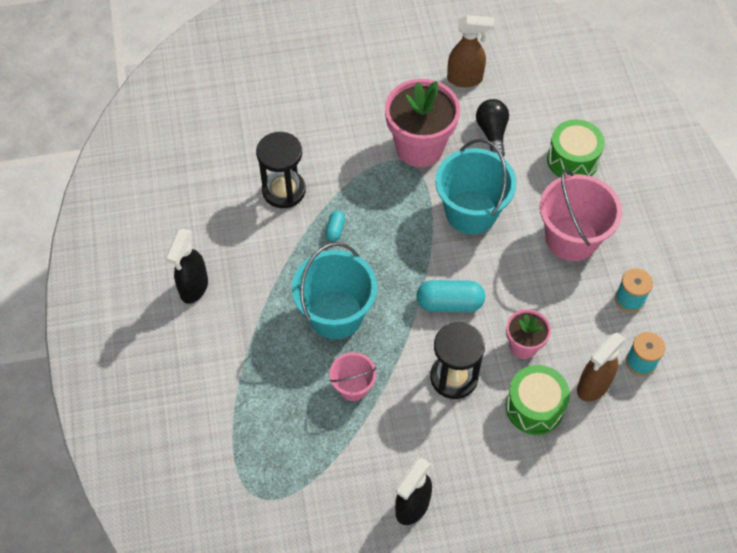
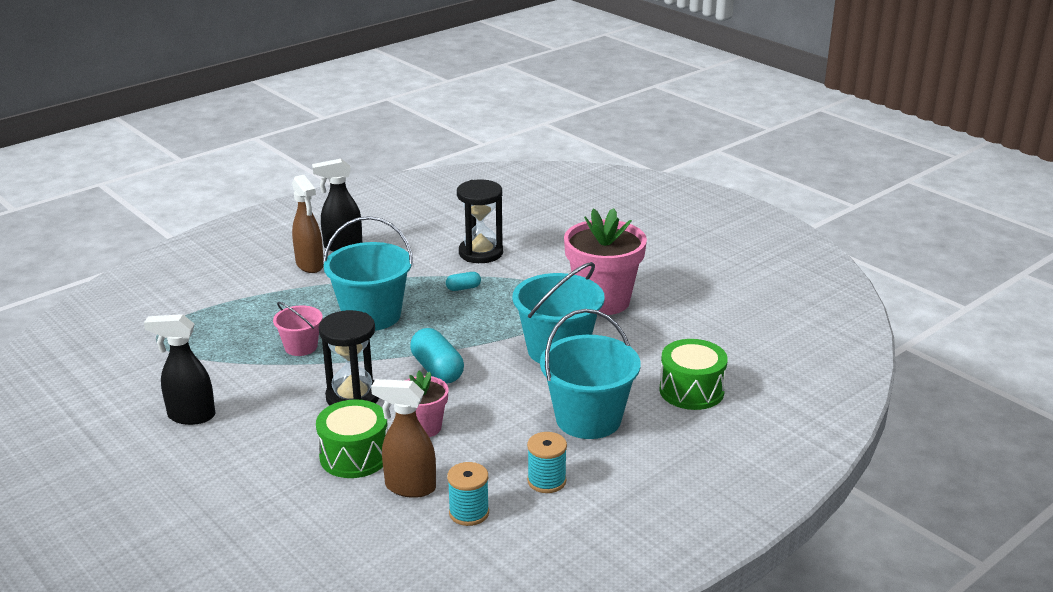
camera: 60 degrees right, 30 degrees down
brown spray bottle [447,15,494,87] -> brown spray bottle moved to [292,175,324,273]
black light bulb [476,99,509,156] -> none
pink bucket [540,169,623,261] -> turquoise bucket [540,309,641,439]

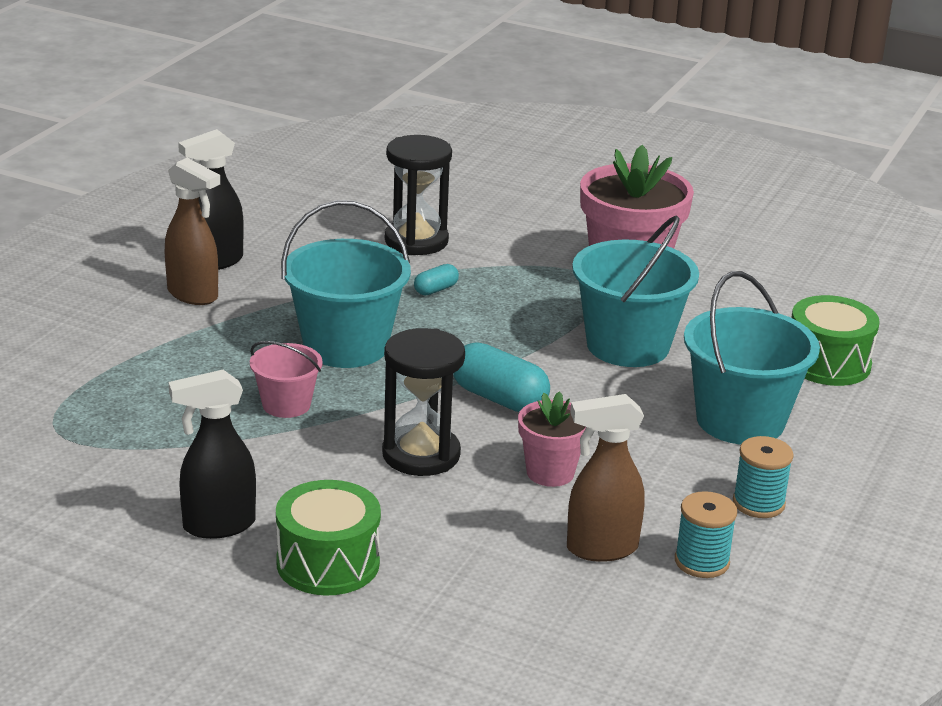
camera: 25 degrees left, 0 degrees up
green drum [316,399,388,478] -> green drum moved to [276,480,381,596]

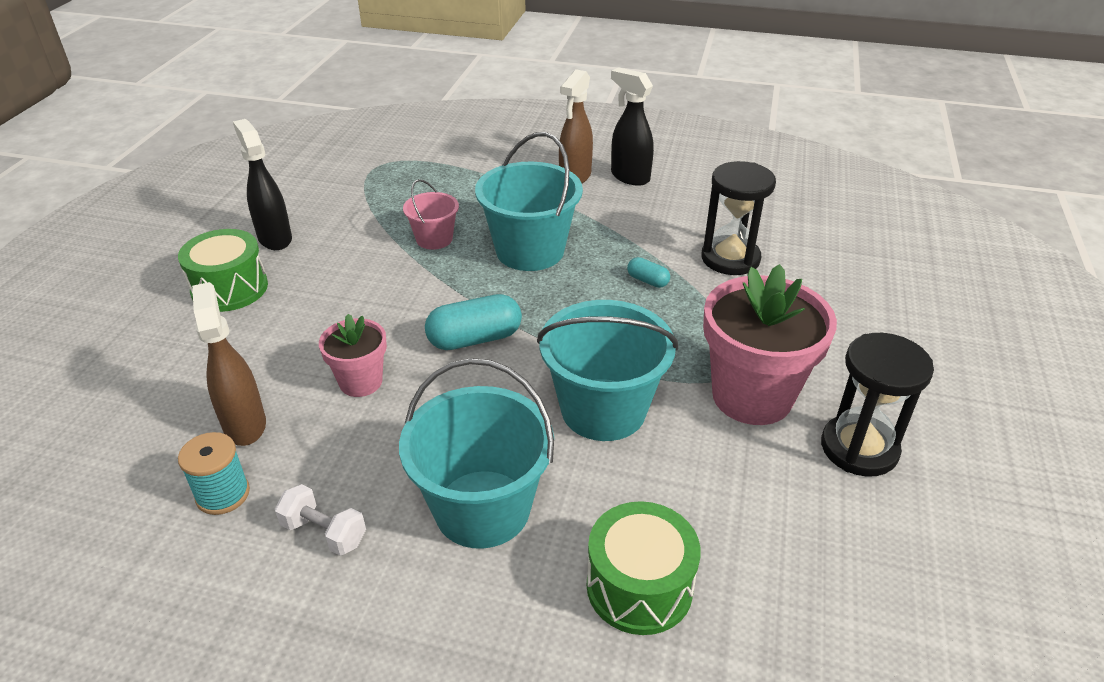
camera: 80 degrees right, 10 degrees up
black hourglass [382,328,465,476] -> black hourglass moved to [821,333,934,477]
turquoise capsule [453,342,550,412] -> turquoise capsule turned 45 degrees clockwise [425,294,522,350]
turquoise spool [733,436,794,518] -> white dumbbell [275,484,366,556]

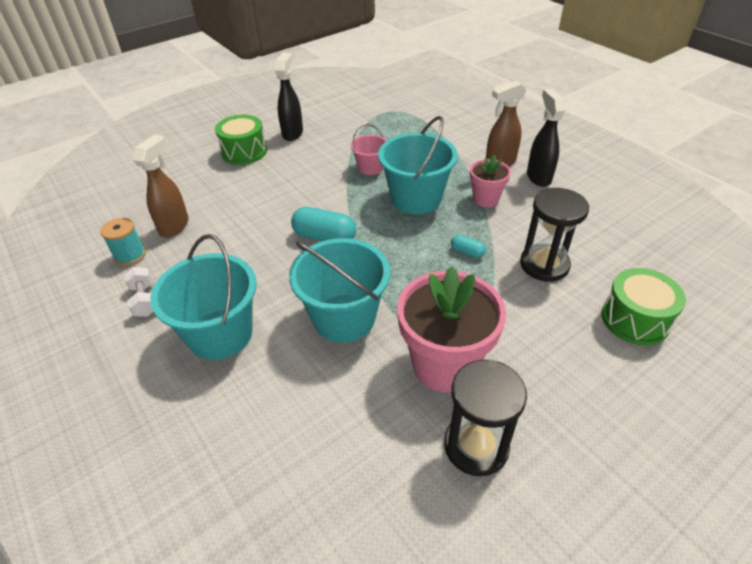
camera: 40 degrees right, 5 degrees up
pink flower pot [319,314,387,397] -> pink flower pot moved to [470,155,511,207]
green drum [587,501,701,635] -> green drum moved to [602,268,686,345]
turquoise capsule [627,257,670,288] -> turquoise capsule turned 45 degrees counterclockwise [451,235,486,258]

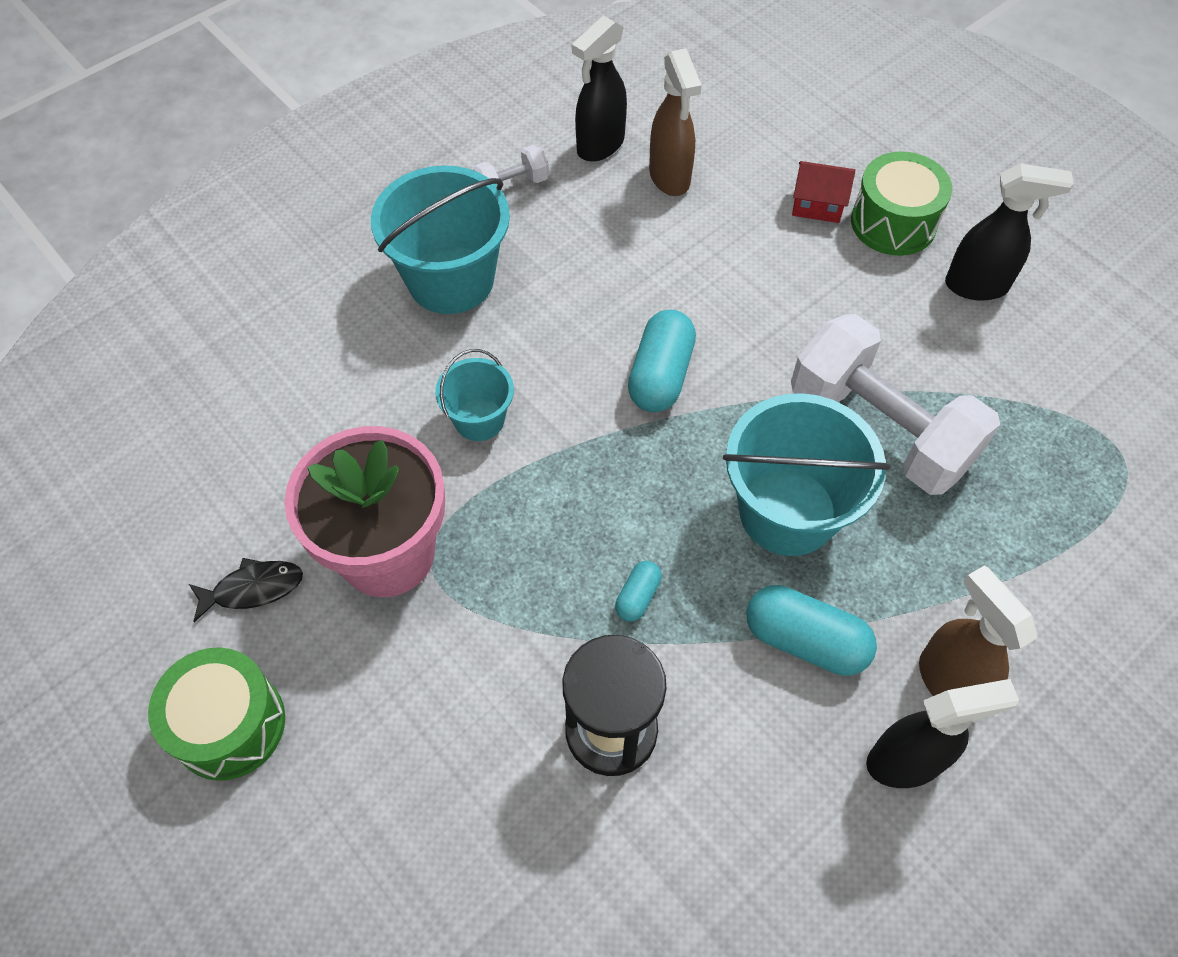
camera: 85 degrees right, 15 degrees up
turquoise spool [100,218,146,266] -> black spray bottle [572,16,627,162]
brown spray bottle [133,135,189,237] -> brown spray bottle turned 60 degrees clockwise [649,48,702,196]
turquoise bucket [289,238,390,343] -> turquoise bucket [435,349,514,441], size x0.54
pink bucket [351,124,387,175] -> white dumbbell [791,314,1000,495]
black hourglass [444,359,527,476] -> black fish [189,558,303,622]
pink flower pot [470,155,511,207] -> turquoise capsule [746,585,877,676]
green drum [602,268,686,345] -> green drum moved to [148,647,285,781]
none -> red house [792,161,855,223]

